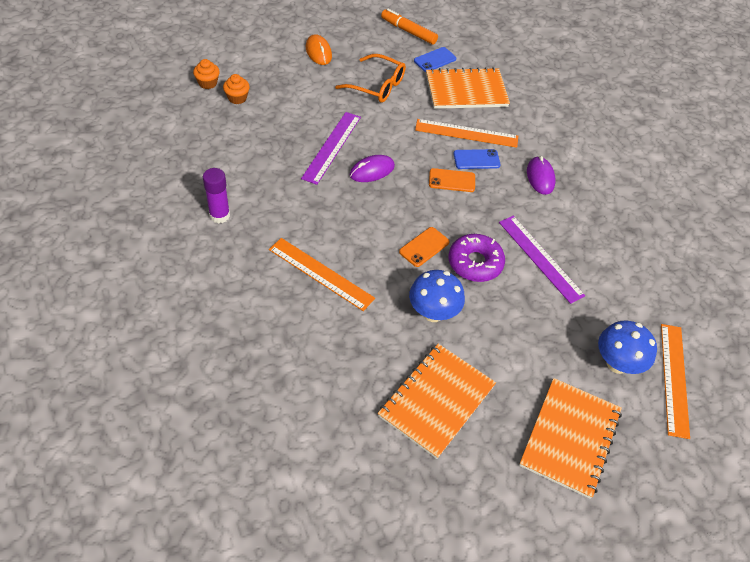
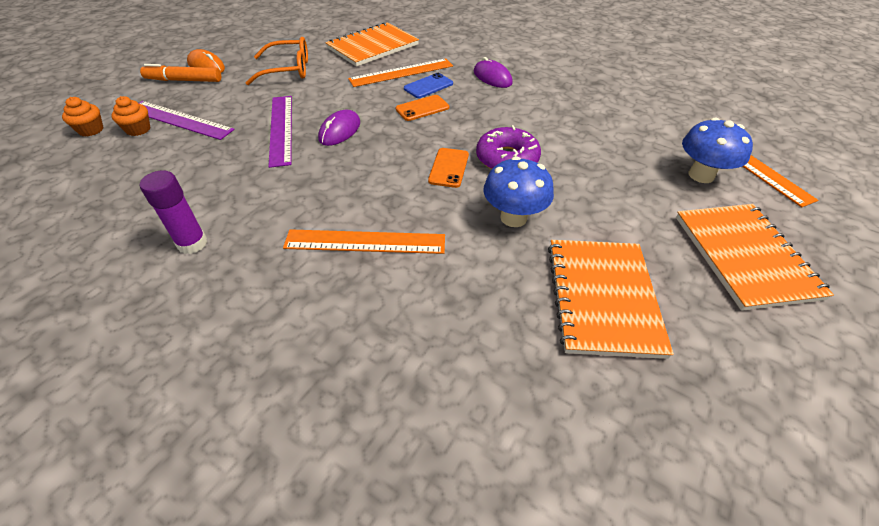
camera: 30 degrees left, 5 degrees down
orange marker [381,9,438,45] -> orange marker moved to [140,64,221,82]
blue phone [414,47,456,72] -> none
purple ruler [499,216,585,304] -> purple ruler moved to [139,101,234,140]

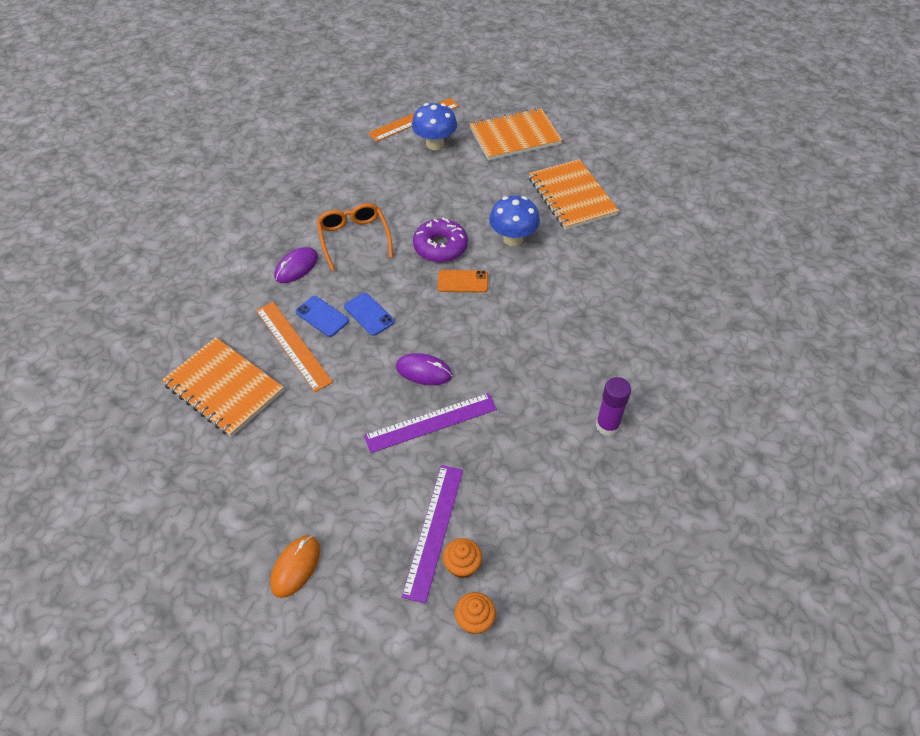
camera: 100 degrees left, 5 degrees up
orange marker [140,64,221,82] -> none
orange glasses [246,37,308,85] -> orange glasses moved to [316,203,393,271]
orange ruler [283,229,445,254] -> none
orange phone [396,95,449,121] -> blue phone [344,293,395,336]
orange notebook [548,240,674,359] -> orange notebook turned 75 degrees clockwise [529,159,619,230]

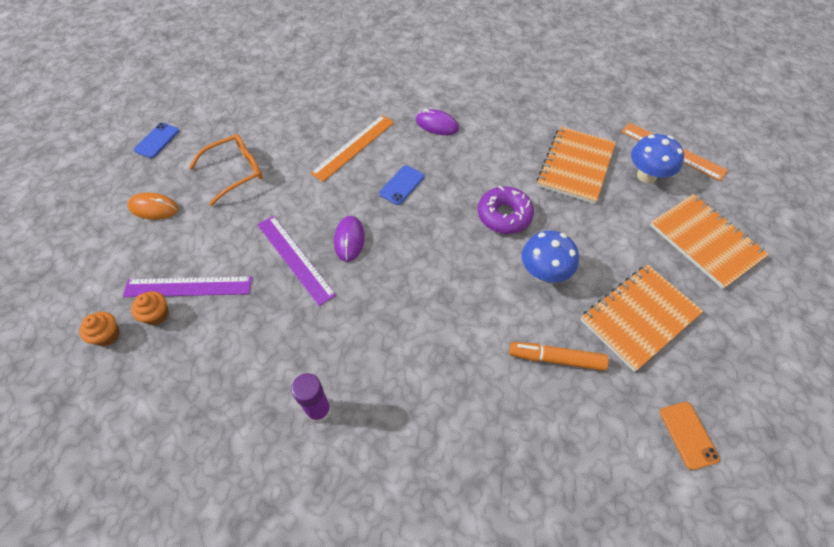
camera: 75 degrees right, 5 degrees up
orange notebook [162,337,284,437] -> orange notebook moved to [537,126,616,204]
blue phone [296,296,349,337] -> blue phone moved to [134,123,179,158]
orange glasses [316,203,393,271] -> orange glasses moved to [189,134,263,206]
orange phone [438,270,488,293] -> orange phone moved to [660,402,720,470]
none -> orange marker [509,342,609,371]

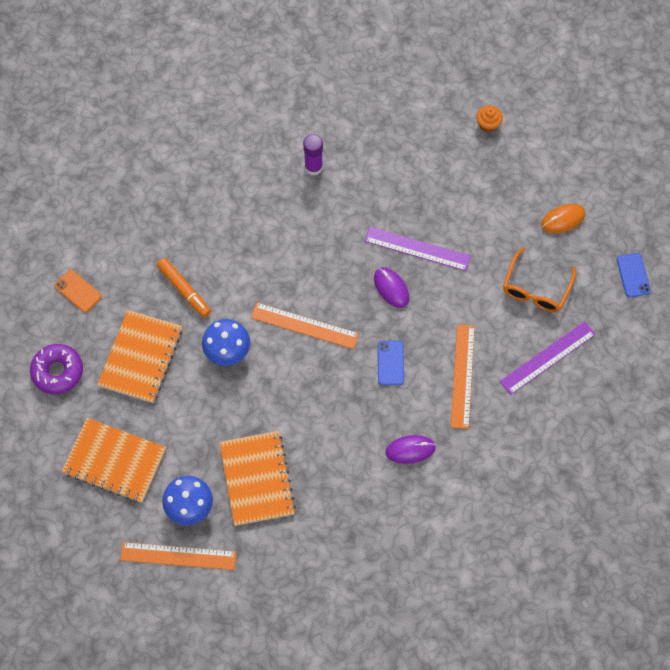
camera: 145 degrees right, 10 degrees up
purple ruler [123,276,252,297] -> purple ruler moved to [500,321,596,395]
orange cupcake [131,291,169,325] -> none
purple donut [478,186,534,234] -> purple donut moved to [30,344,83,394]
orange marker [509,342,609,371] -> orange marker turned 75 degrees clockwise [157,258,211,318]
none -> orange ruler [251,303,359,349]

